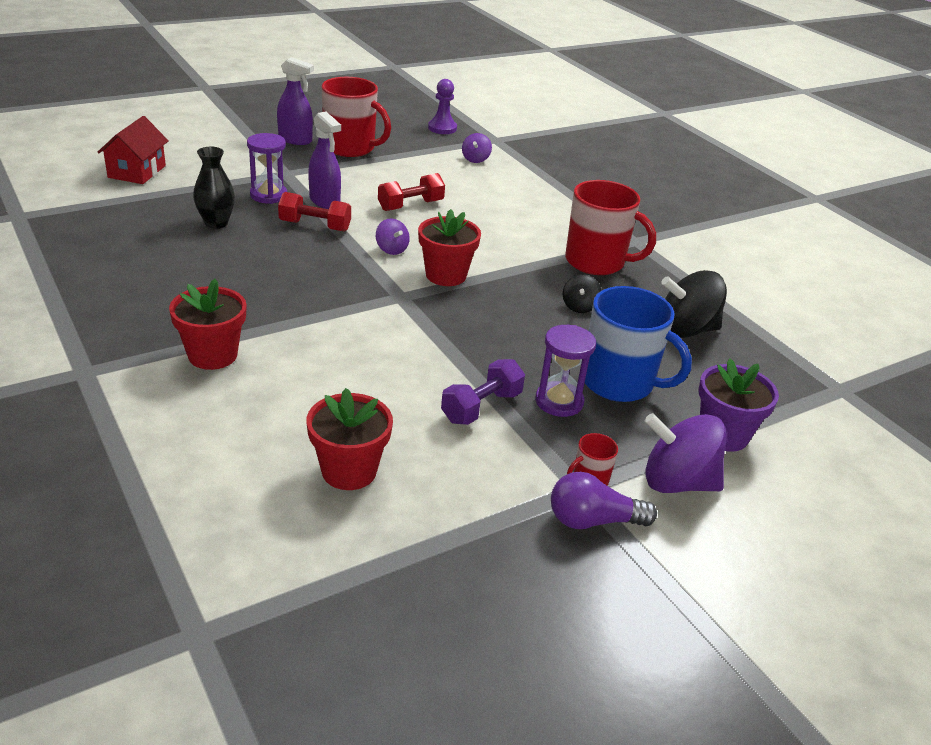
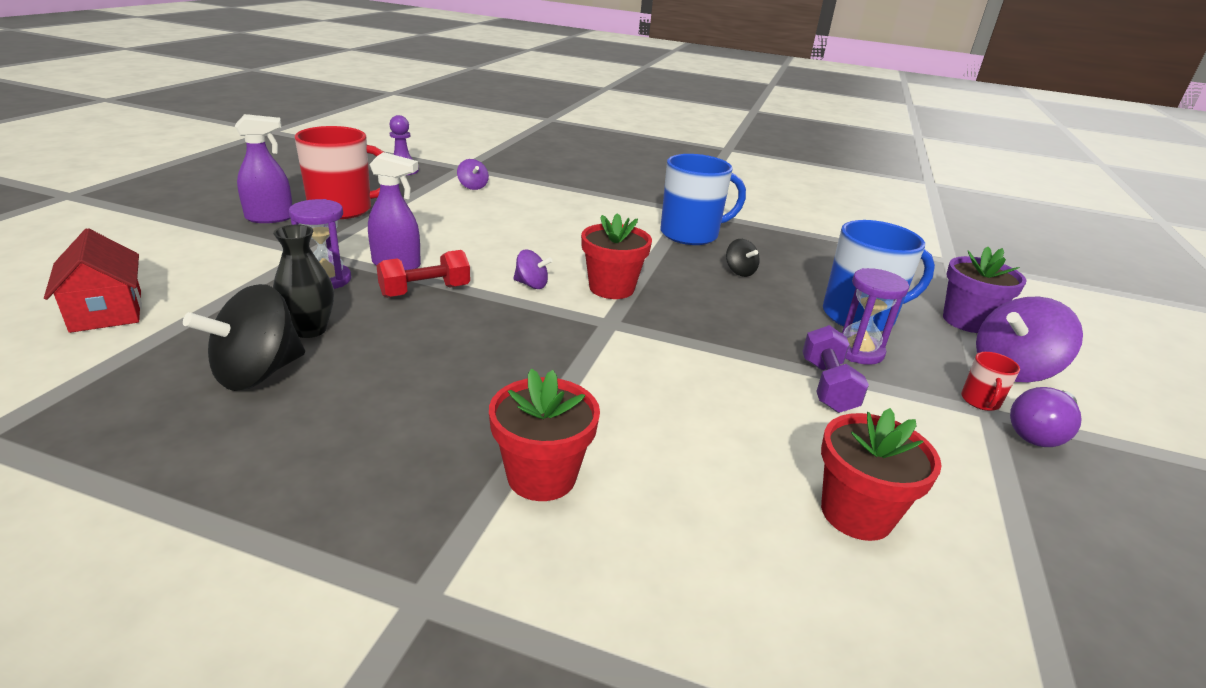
camera: 40 degrees left, 5 degrees down
red dumbbell [378,173,445,211] -> none
red mug [565,180,656,275] -> blue mug [661,154,746,245]
black spinning top [661,270,727,338] -> black spinning top moved to [183,284,305,391]

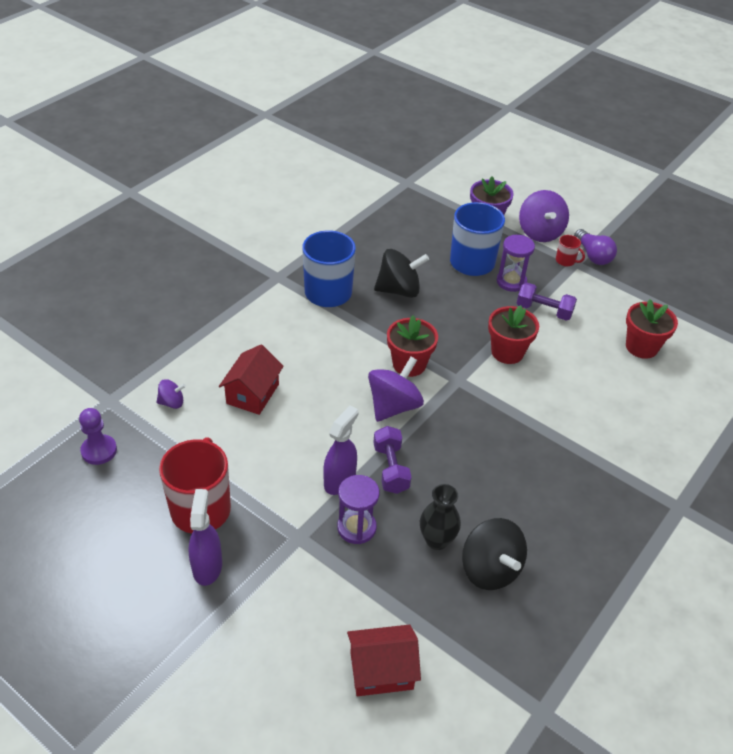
camera: 70 degrees left, 15 degrees up
red dumbbell [377,250,470,298] -> purple dumbbell [373,426,411,494]
red flower pot [489,369,600,501] -> red flower pot moved to [488,305,539,364]
purple spinning top [513,250,552,289] -> purple spinning top [368,357,424,422], size x1.93
black spinning top [726,239,760,277] -> black spinning top [374,249,429,298], size x1.93
none -> red house [219,345,284,415]

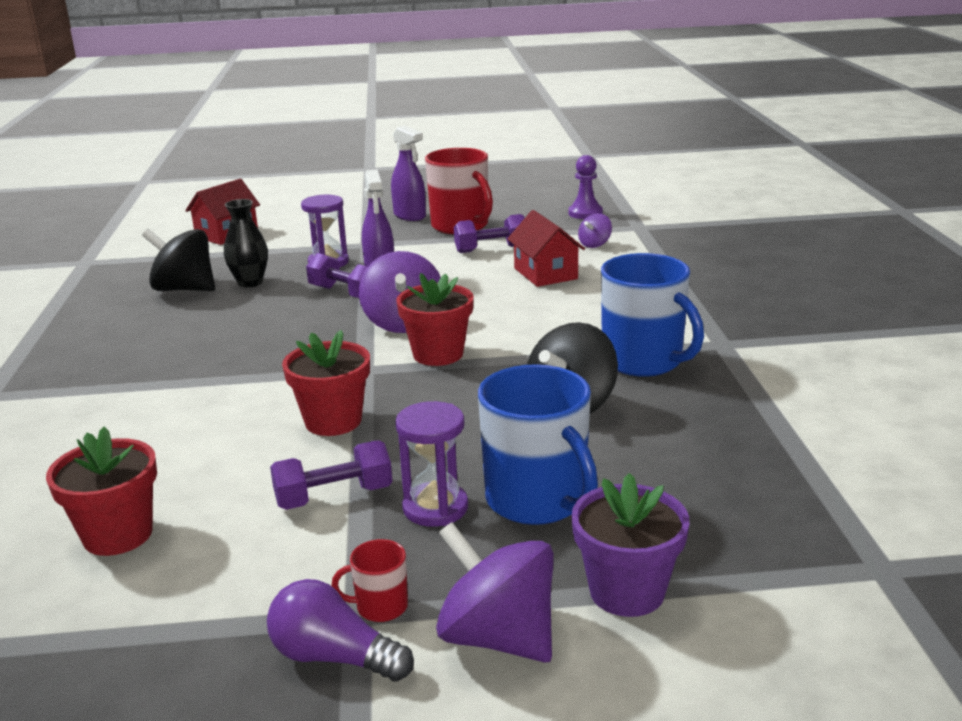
camera: 140 degrees right, 20 degrees down
none -> purple dumbbell [454,214,525,253]

